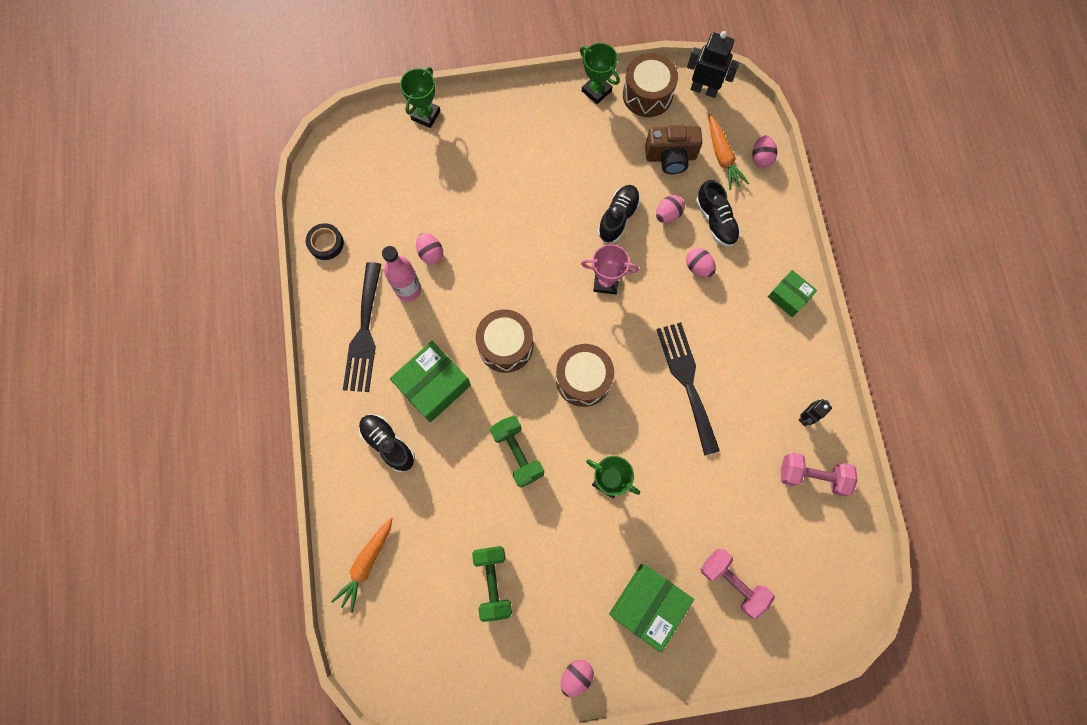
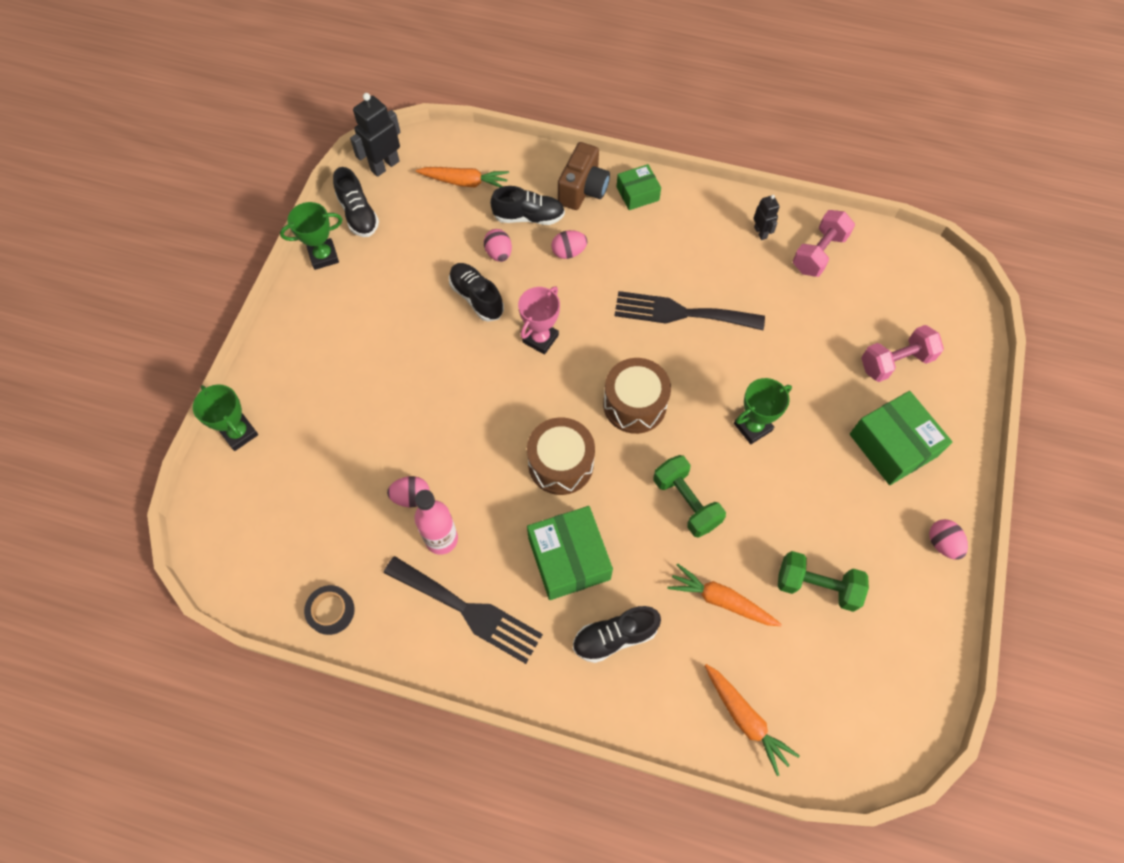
camera: 65 degrees left, 10 degrees down
green dumbbell [490,416,544,488] -> green dumbbell turned 60 degrees clockwise [653,455,726,538]
brown drum [623,53,678,117] -> black shoe [333,167,379,237]
brown camera [645,125,702,174] -> brown camera moved to [558,142,610,210]
pink egg [752,135,777,168] -> none
none -> orange carrot [667,564,782,626]

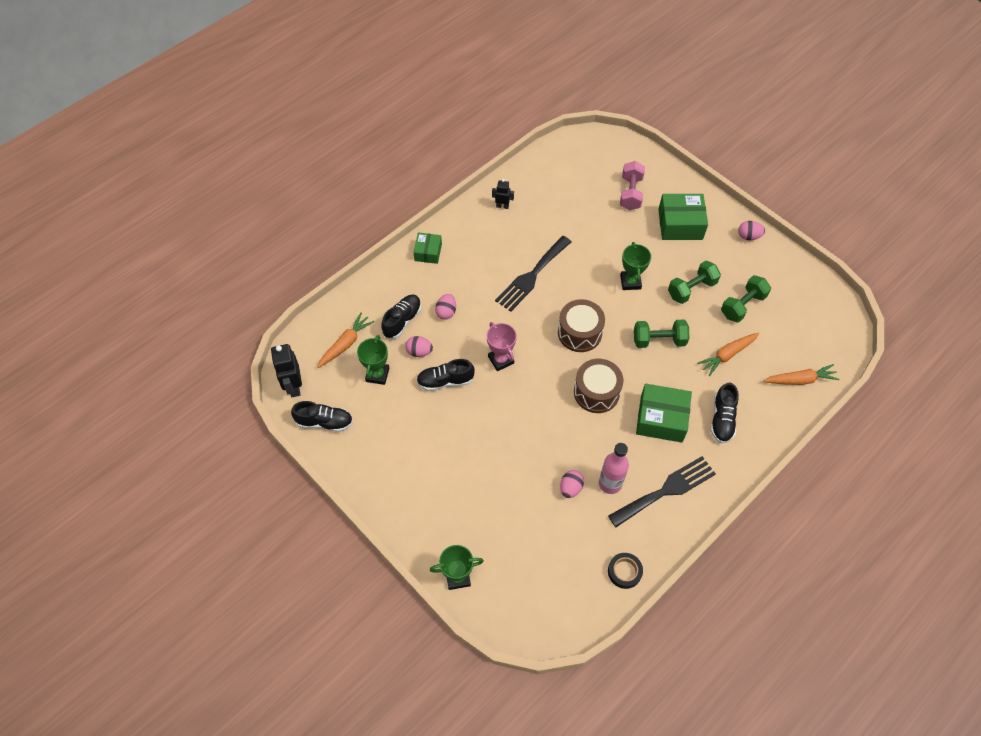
camera: 60 degrees left, 5 degrees down
green trophy [280,202,342,270] -> green trophy moved to [357,335,389,385]
brown camera [558,142,610,210] -> none
pink dumbbell [793,210,855,277] -> none
none -> green dumbbell [668,261,721,304]

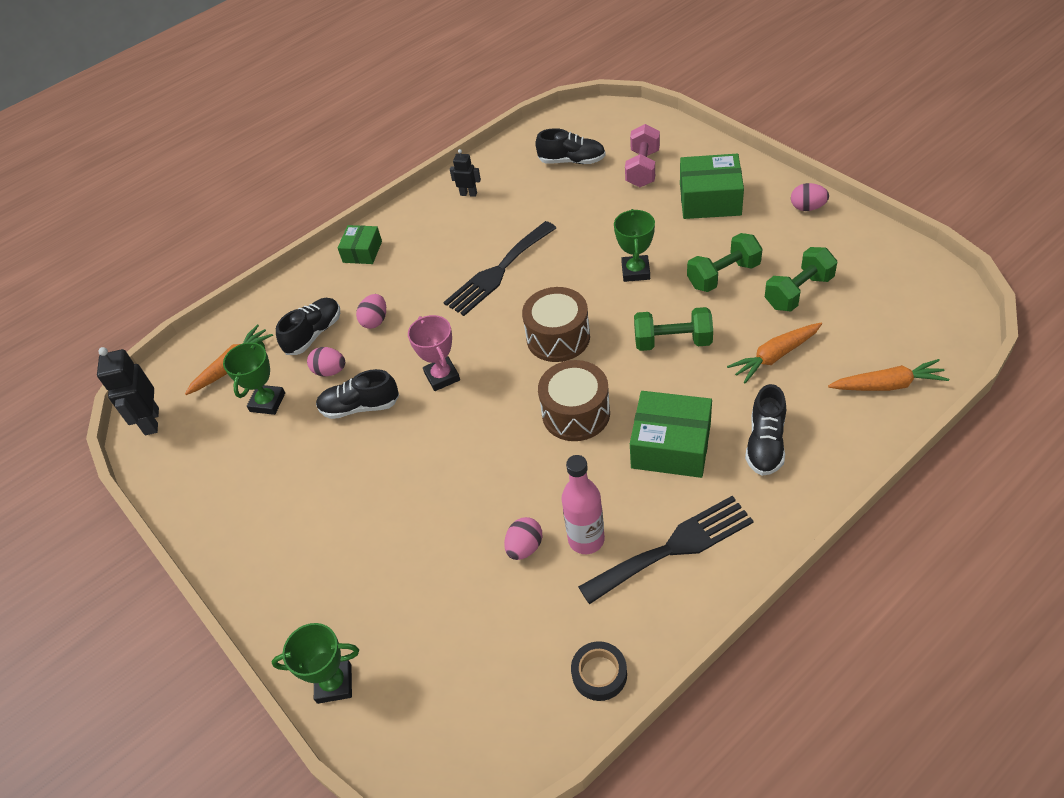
camera: 10 degrees right, 10 degrees down
black shoe [291,401,353,432] -> black shoe moved to [535,128,606,164]

